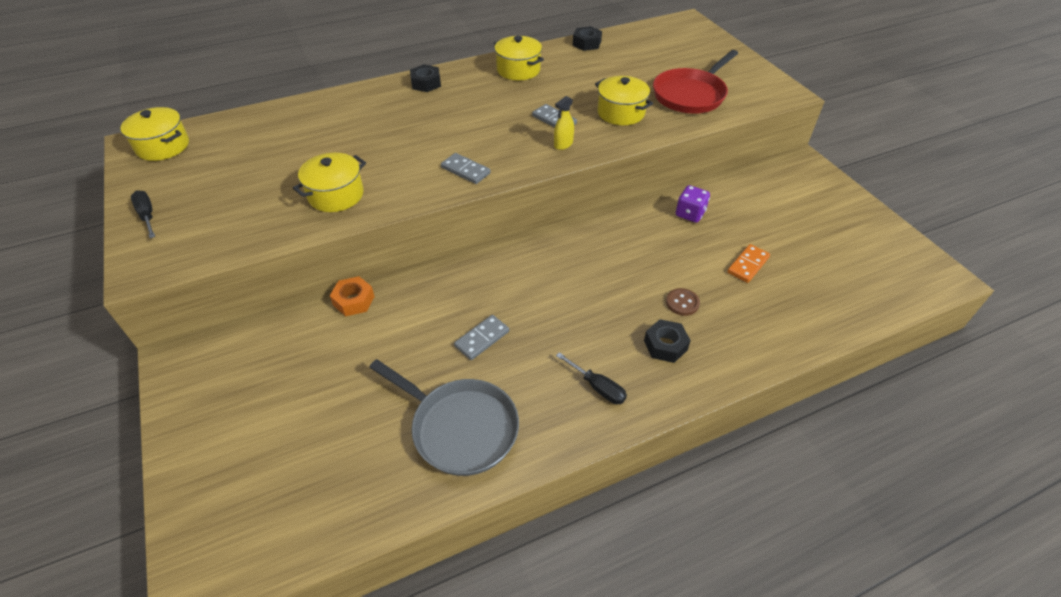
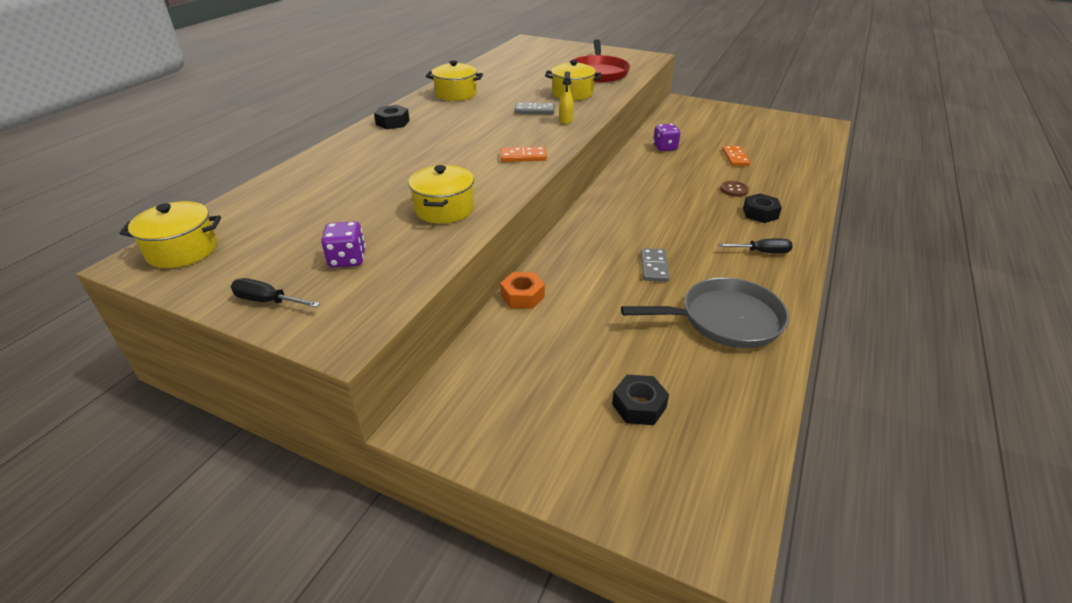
camera: 40 degrees left, 10 degrees down
grey domino [441,153,491,184] -> orange domino [500,147,547,162]
black nut [573,26,602,51] -> black nut moved to [612,374,669,425]
none -> purple dice [321,221,366,268]

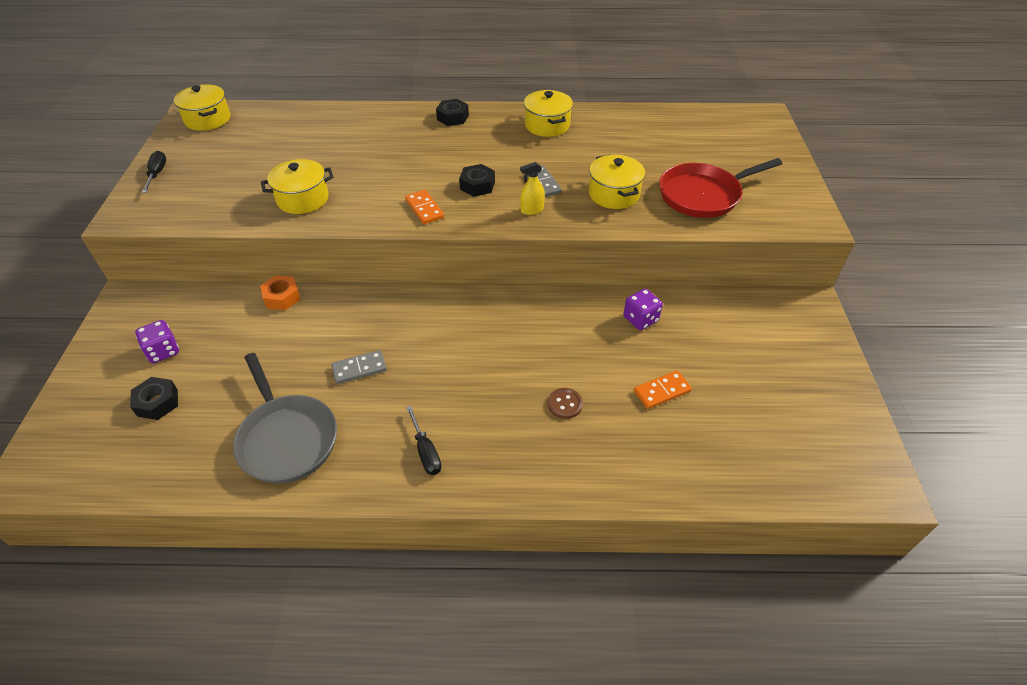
camera: 65 degrees right, 10 degrees up
purple dice [321,221,366,268] -> purple dice moved to [135,320,179,363]
black nut [743,193,782,223] -> black nut moved to [459,164,495,197]

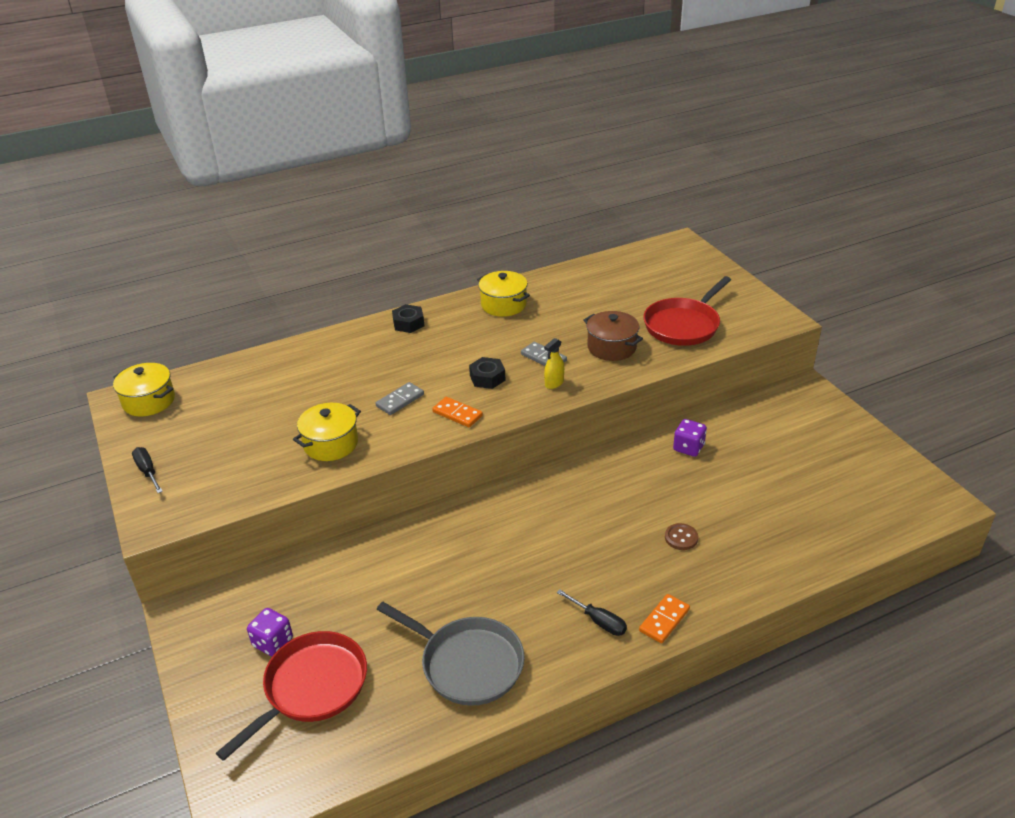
camera: 25 degrees left, 10 degrees down
black nut [130,377,178,420] -> red pan [216,631,367,761]
orange nut [260,275,301,310] -> none
grey domino [331,350,387,384] -> grey domino moved to [375,382,424,415]
yellow pot [589,154,645,209] -> brown pot [583,311,643,361]
orange domino [634,371,692,409] -> orange domino moved to [639,594,690,643]

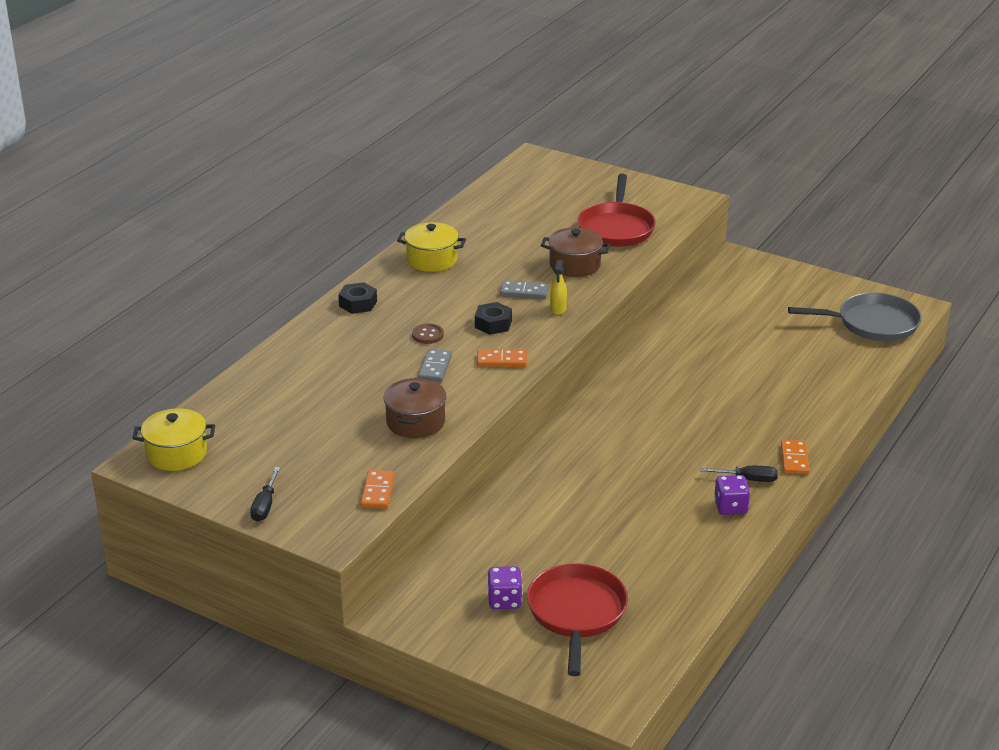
camera: 35 degrees left, 5 degrees down
black screwdriver [132,447,163,493] -> black screwdriver turned 105 degrees counterclockwise [250,467,280,522]
yellow pot [293,403,361,461] -> brown pot [383,377,447,438]
grey pan [376,602,525,706] -> grey pan moved to [788,293,922,341]
brown button [665,523,698,550] -> brown button moved to [412,323,444,344]
purple dice [673,419,707,457] -> purple dice moved to [714,475,750,515]
none -> orange domino [360,470,395,509]

